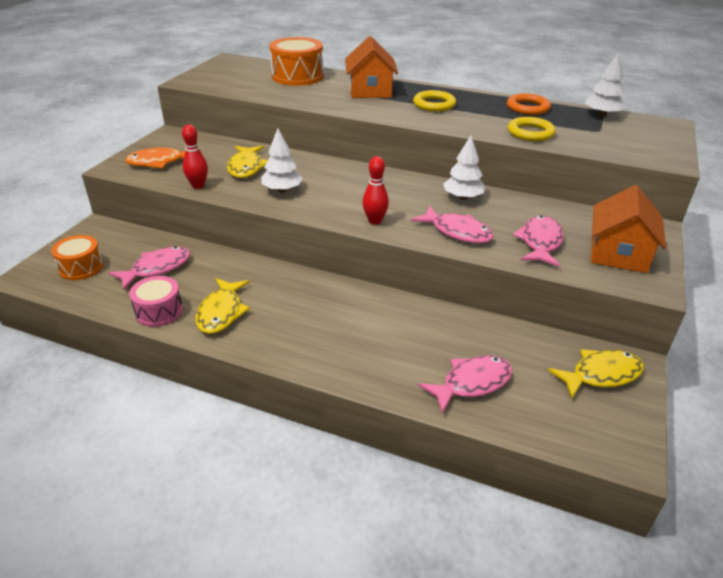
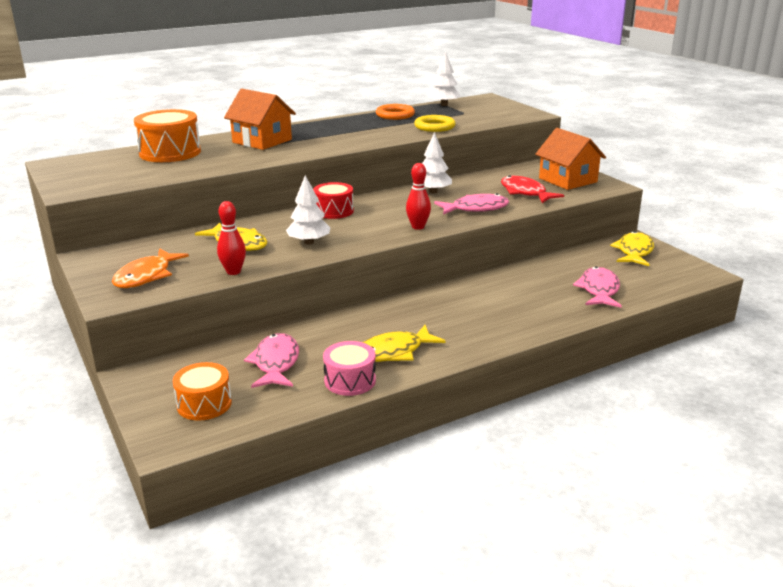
camera: 50 degrees left, 10 degrees down
yellow fish [195,278,250,334] -> yellow fish turned 105 degrees clockwise [363,325,446,362]
yellow ring [413,90,456,112] -> none
pink fish [513,216,564,267] -> red fish [501,175,564,203]
none -> red drum [313,182,354,219]

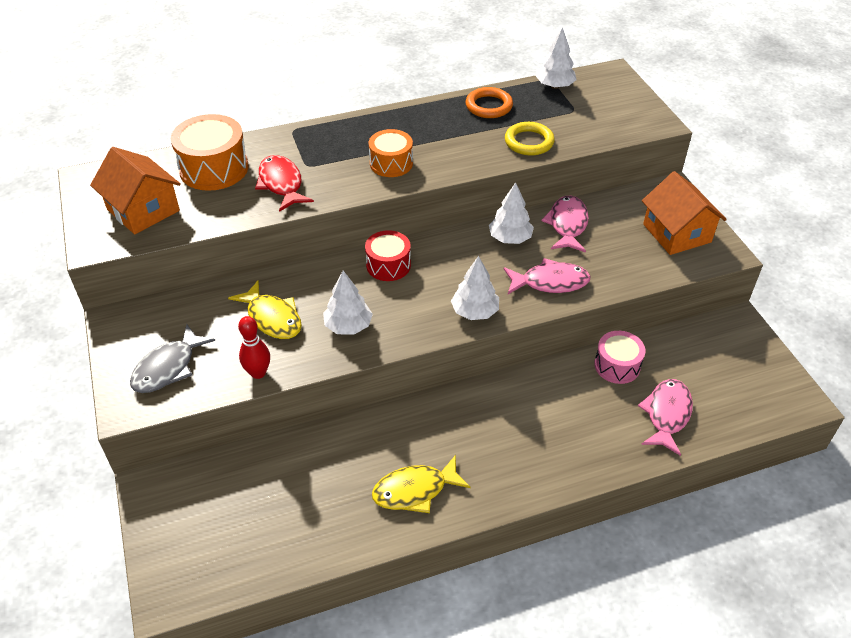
camera: 10 degrees right, 20 degrees up
orange fish [112,248,189,288] -> grey fish [130,324,215,393]
orange drum [173,362,232,421] -> orange drum moved to [369,129,413,177]
orange house [224,89,296,150] -> orange house moved to [90,147,181,234]
pink fish [244,333,299,388] -> pink fish moved to [541,195,589,253]
pink drum [323,341,376,396] -> pink drum moved to [594,331,645,384]
red bowling pin [406,163,431,230] -> white tree [451,256,499,320]
red fish [501,175,564,203] -> red fish moved to [255,155,314,212]
yellow fish [610,231,654,266] -> none

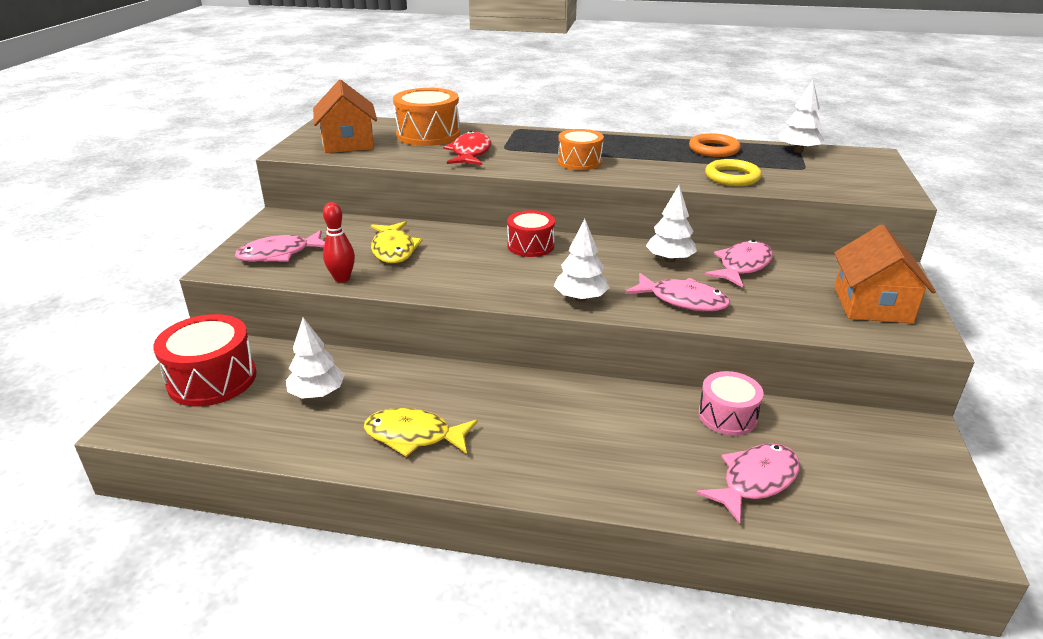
camera: 30 degrees right, 15 degrees down
grey fish [130,324,215,393] -> pink fish [235,230,325,262]
white tree [323,271,373,335] -> white tree moved to [286,317,344,399]
none -> red drum [153,314,257,406]

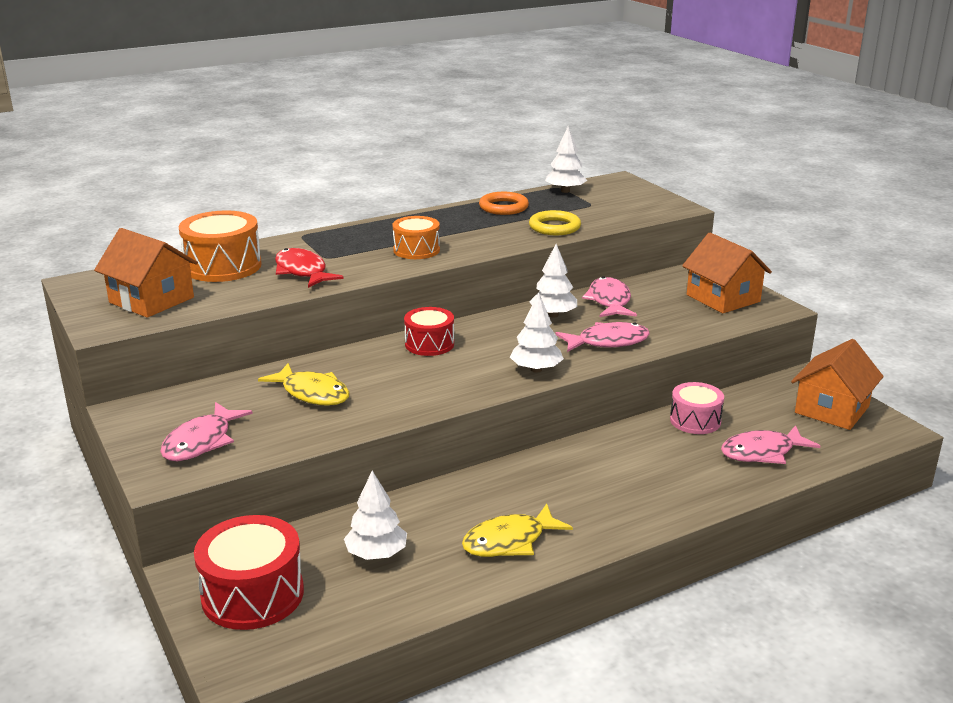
camera: 40 degrees left, 5 degrees down
red bowling pin [323,202,355,283] -> none
pink fish [696,444,800,524] -> pink fish turned 120 degrees counterclockwise [721,425,820,464]
none -> orange house [791,339,884,430]

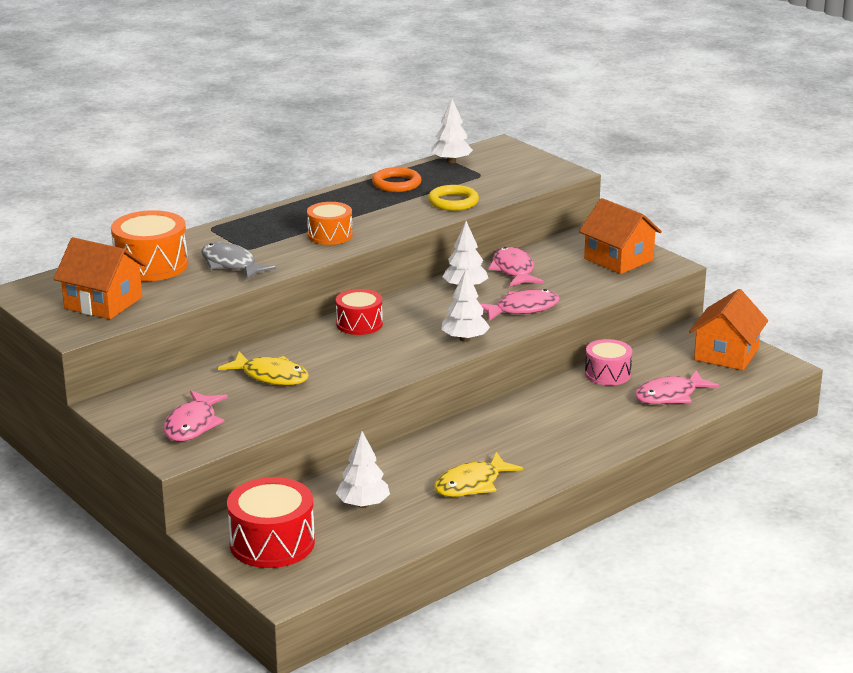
camera: 10 degrees left, 0 degrees up
red fish [275,248,344,288] -> grey fish [201,242,276,280]

